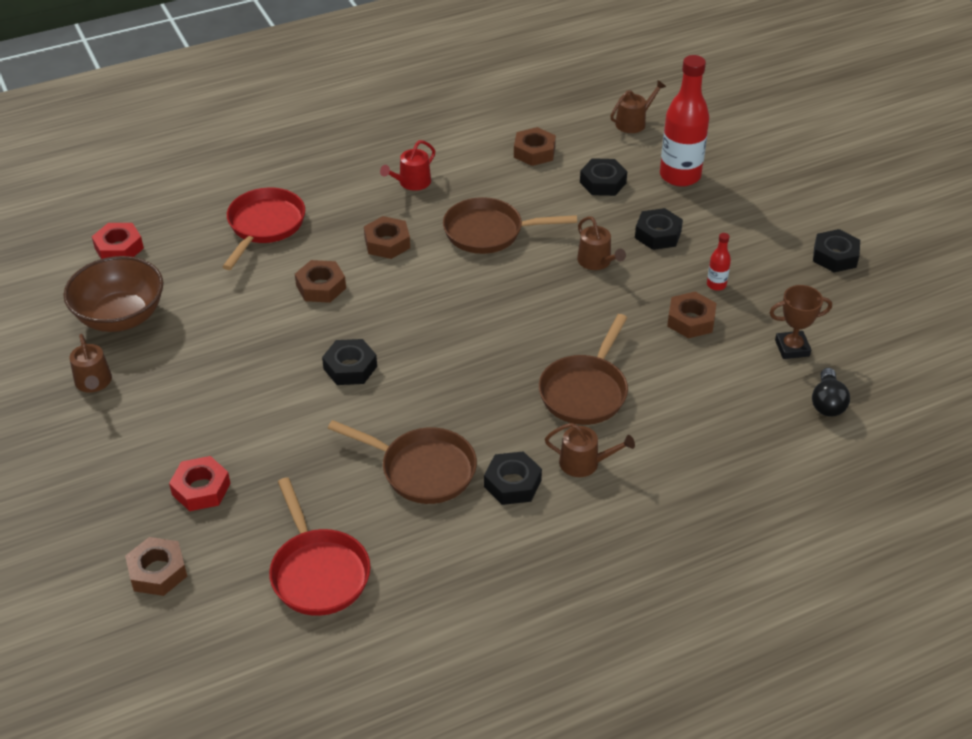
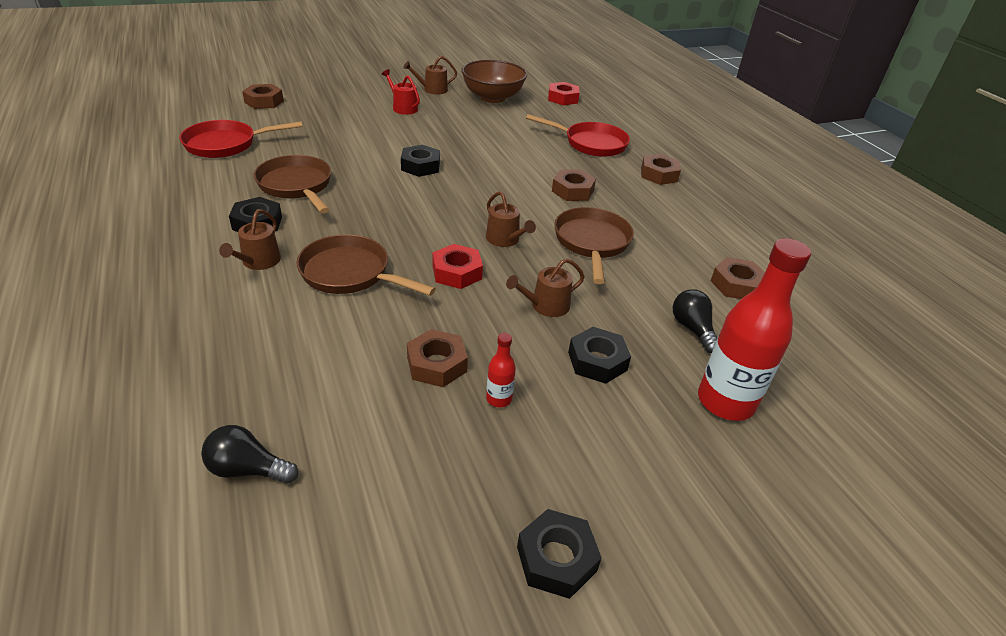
camera: 90 degrees right, 5 degrees down
red nut [169,456,231,511] -> red nut moved to [433,244,483,289]
brown nut [295,260,346,303] -> brown nut moved to [641,154,681,185]
brown pan [328,420,477,504] -> brown pan turned 120 degrees clockwise [254,155,331,213]
red watering can [380,140,435,191] -> red watering can moved to [382,69,420,115]
black nut [580,158,627,196] -> black light bulb [673,289,717,353]
brown watering can [611,80,666,133] -> brown watering can moved to [486,191,536,247]
brown trophy [769,285,832,359] -> none

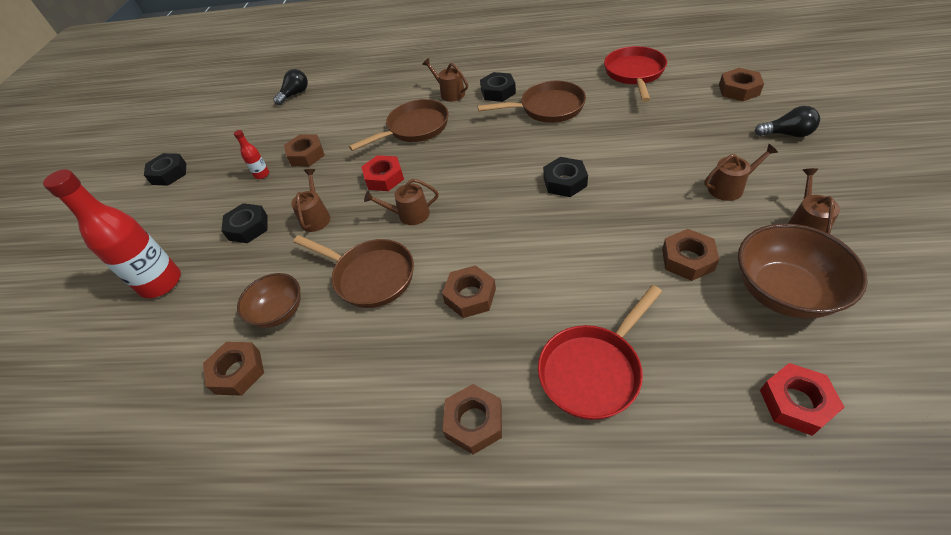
camera: 125 degrees right, 10 degrees up
red watering can [382,69,420,115] -> brown watering can [704,144,778,201]
black light bulb [673,289,717,353] -> black light bulb moved to [755,106,820,137]
none -> brown bowl [237,273,300,328]
none -> brown nut [662,229,719,281]

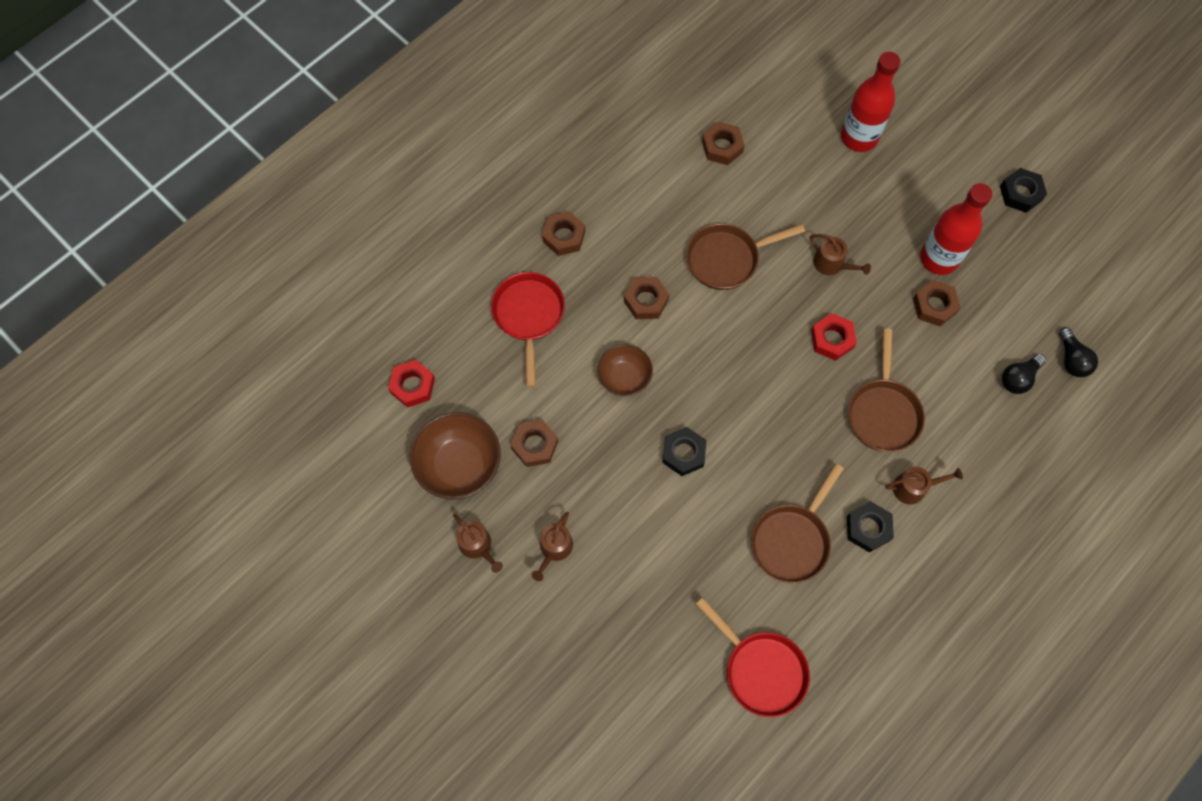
camera: 125 degrees right, 20 degrees up
black nut [221,203,268,243] -> none
red bottle [234,130,269,179] -> red bottle [920,183,992,275], size x2.28
brown bowl [237,273,300,328] -> brown bowl moved to [597,344,653,396]
brown watering can [364,179,438,225] -> none
brown nut [719,68,764,101] -> none
black light bulb [755,106,820,137] -> black light bulb moved to [1002,354,1046,394]

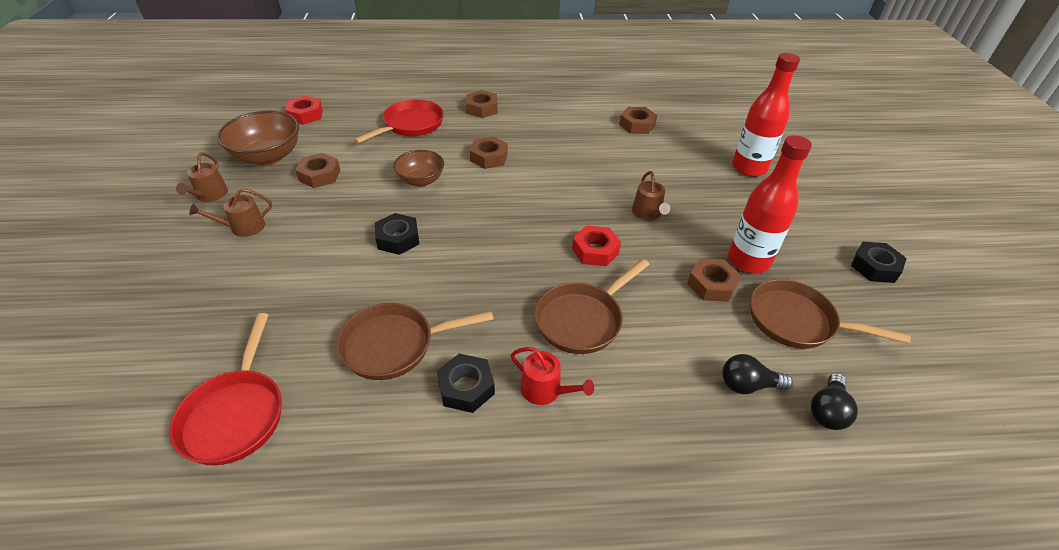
camera: 40 degrees right, 25 degrees down
brown pan [686,223,805,290] -> brown pan moved to [750,279,911,349]
brown watering can [885,467,963,504] -> red watering can [511,347,594,405]

